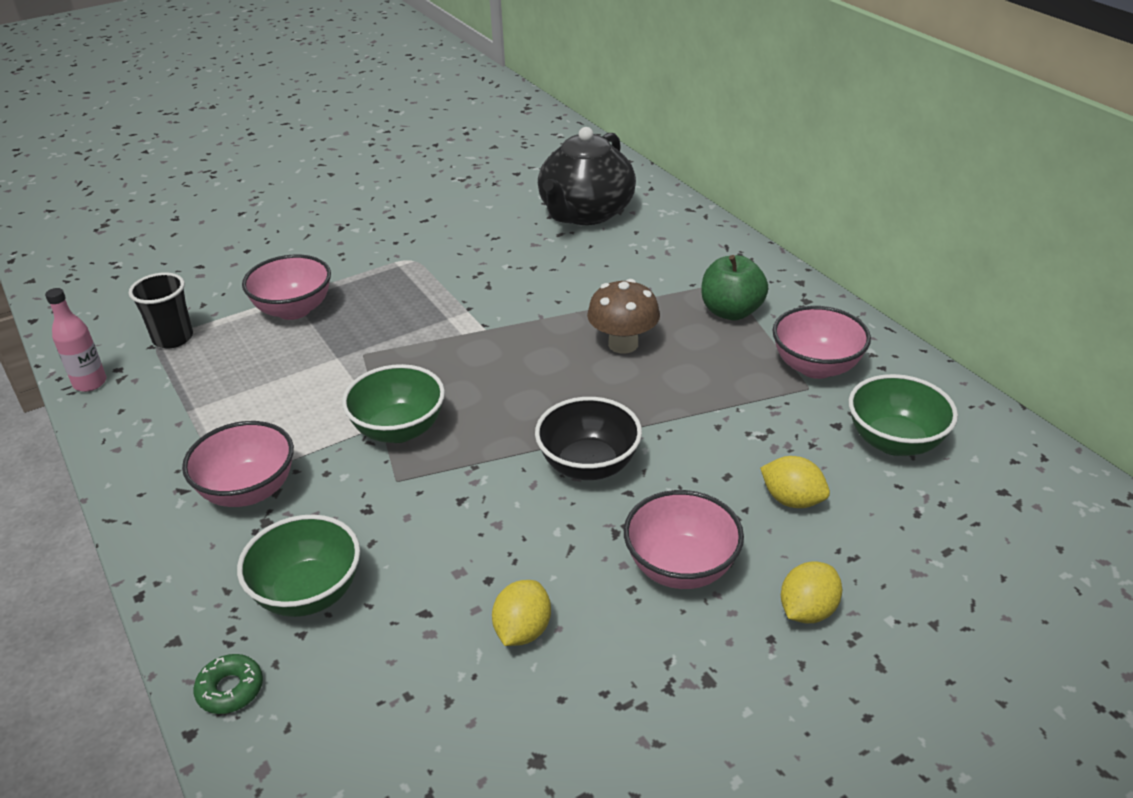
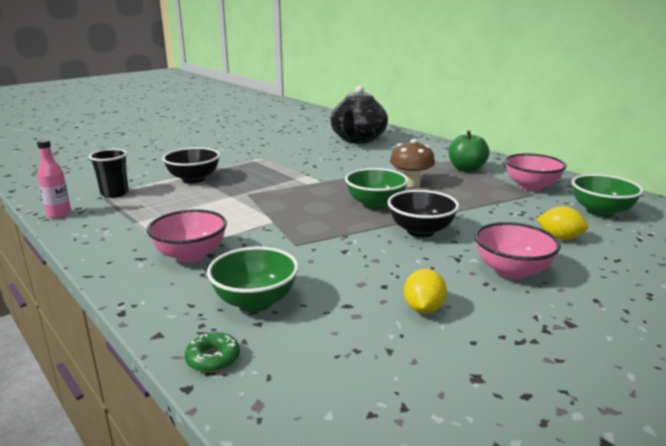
camera: 10 degrees left, 15 degrees down
pink bowl [242,255,331,320] -> black bowl [162,147,220,183]
green bowl [342,364,445,443] -> green bowl moved to [345,168,409,210]
yellow lemon [781,561,842,623] -> none

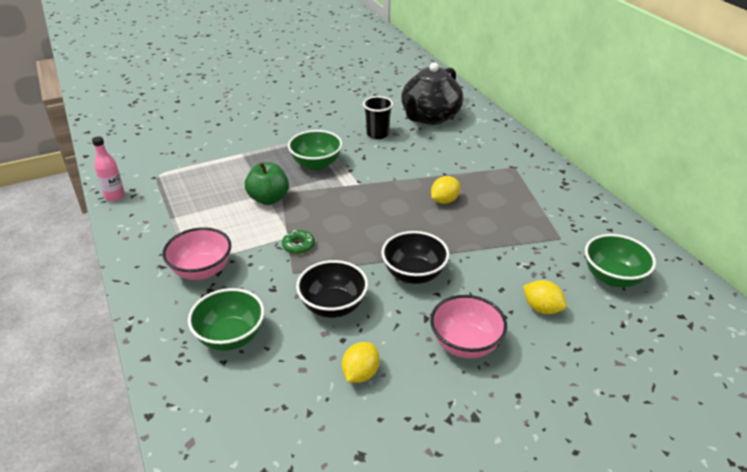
camera: 15 degrees right, 15 degrees up
black cup [89,149,129,198] -> black cup moved to [363,96,393,139]
black bowl [162,147,220,183] -> black bowl moved to [296,260,368,318]
green donut [185,332,240,372] -> green donut moved to [282,230,315,254]
green bowl [345,168,409,210] -> green bowl moved to [288,130,342,170]
brown mushroom [390,139,435,187] -> yellow lemon [431,176,460,204]
green apple [449,131,489,172] -> green apple moved to [245,162,289,205]
pink bowl [505,153,567,191] -> none

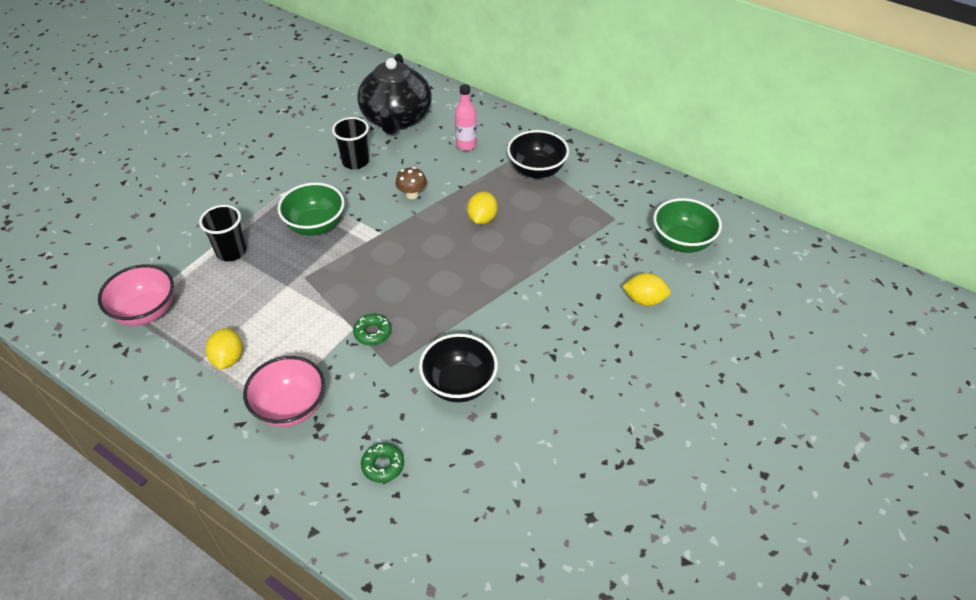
camera: 30 degrees left, 10 degrees up
pink bottle [92,136,125,202] -> pink bottle moved to [455,84,477,151]
green bowl [188,288,264,351] -> green donut [361,443,404,483]
green apple [245,162,289,205] -> none
yellow lemon [342,342,380,383] -> yellow lemon moved to [206,328,243,370]
black bowl [381,231,449,284] -> black bowl moved to [507,130,569,179]
pink bowl [430,295,507,358] -> pink bowl moved to [98,265,174,326]
none -> black cup [199,205,246,261]
none -> brown mushroom [395,167,427,199]

